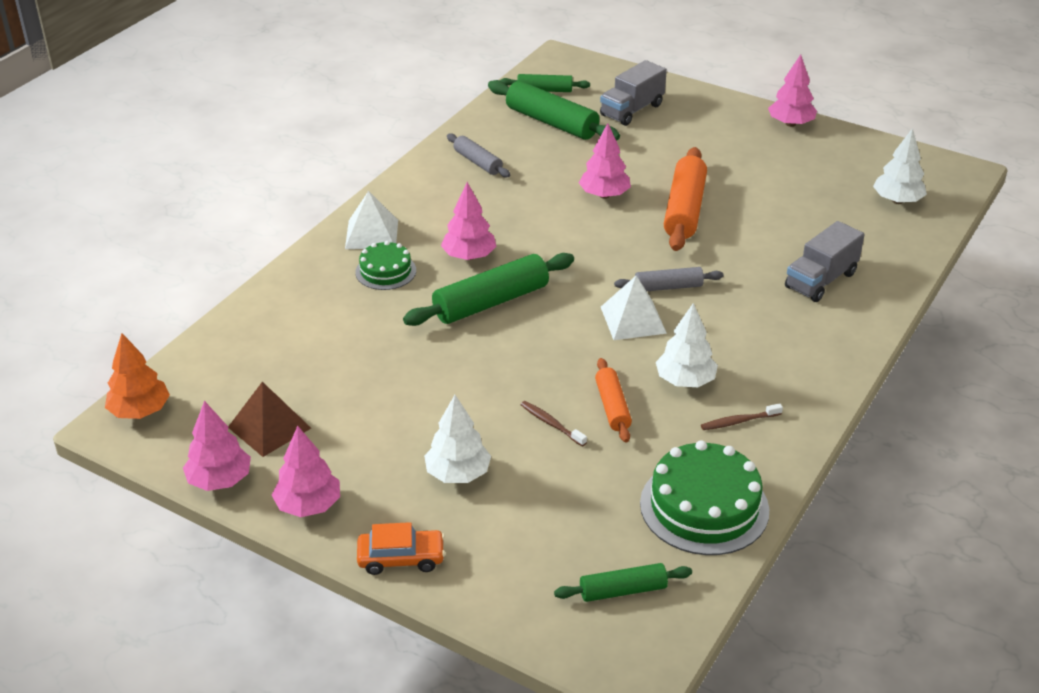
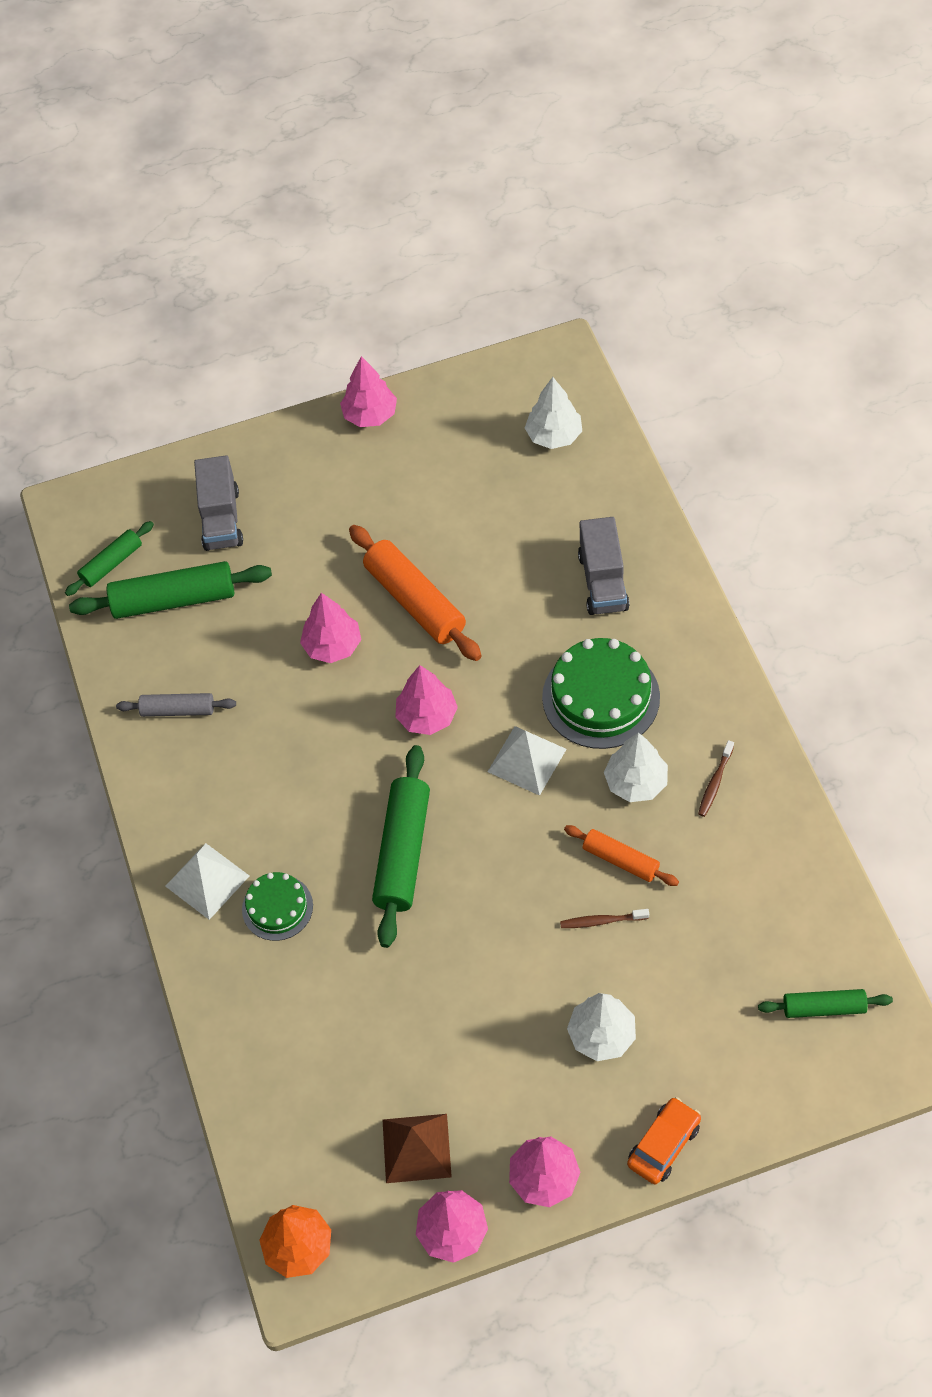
camera: 45 degrees left, 20 degrees up
pink tree [441,182,496,260] -> pink tree moved to [395,665,458,735]
green rolling pin [554,563,692,602] -> green rolling pin turned 60 degrees clockwise [758,989,893,1018]
grey rolling pin [614,267,724,291] -> none
green cake [640,440,769,555] -> green cake moved to [542,638,660,749]

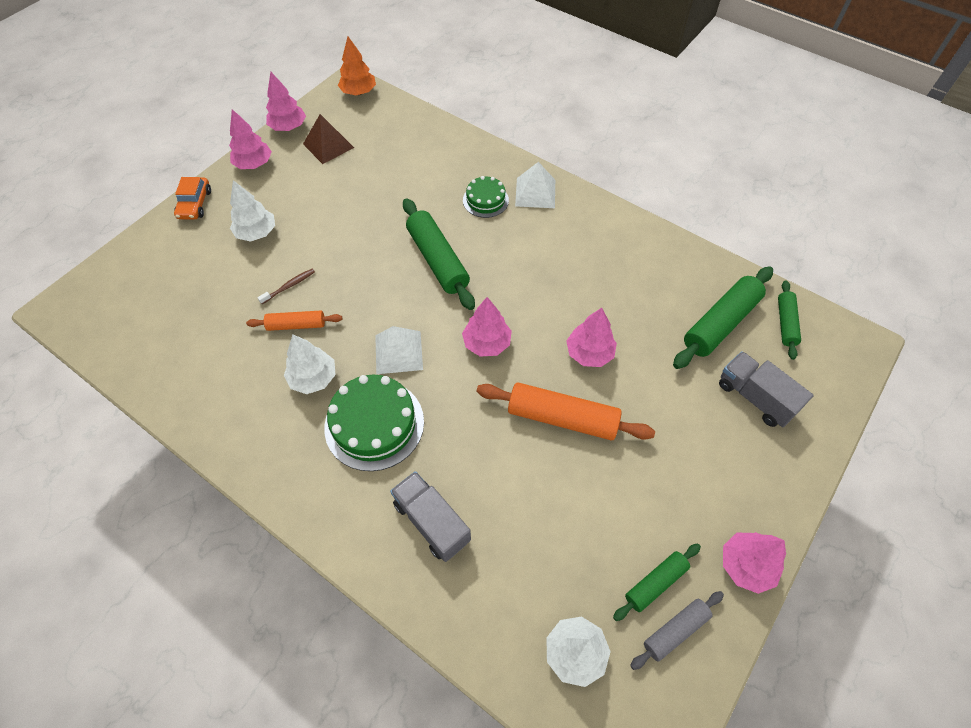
camera: 140 degrees right, 0 degrees up
grey rolling pin [116,693,236,717] -> grey rolling pin moved to [630,591,724,670]
brown toothbrush [698,740,734,817] -> none
green rolling pin [758,989,893,1018] -> green rolling pin moved to [613,543,701,621]

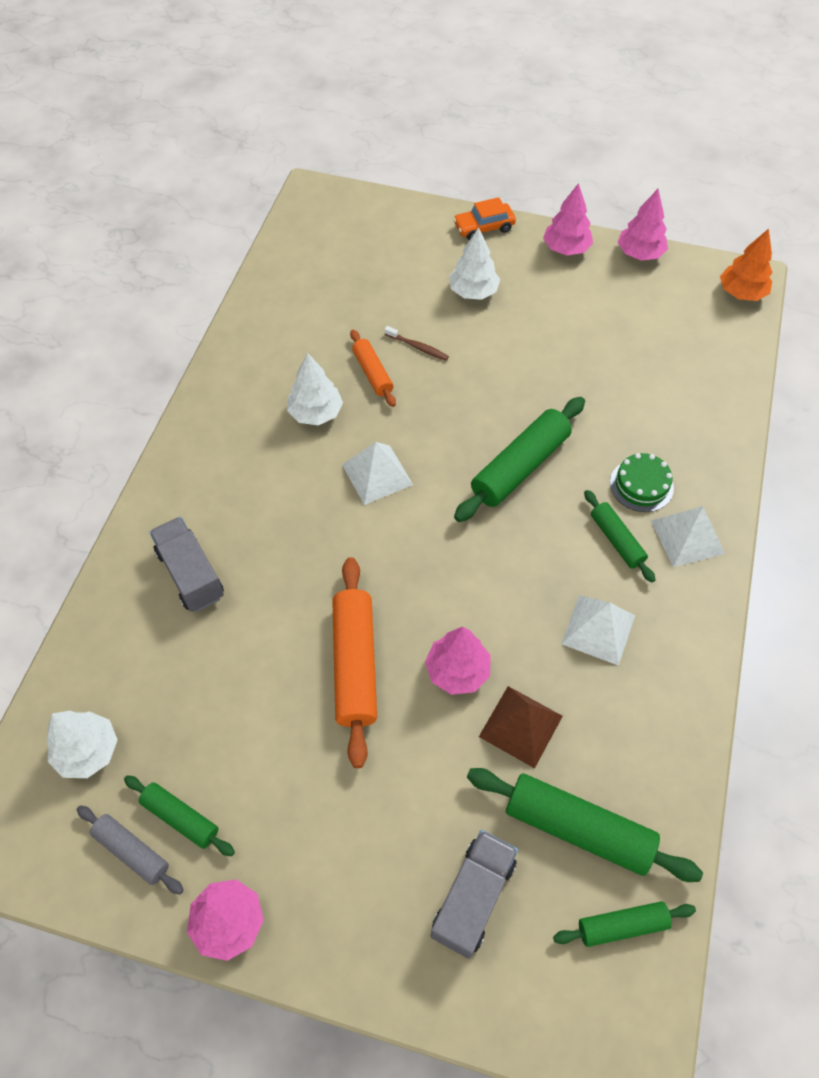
camera: 70 degrees right, 0 degrees up
brown pyramid [303,114,354,164] -> brown pyramid moved to [479,686,563,769]
green cake [324,375,424,471] -> none
grey truck [390,471,471,562] -> grey truck turned 60 degrees counterclockwise [149,517,224,612]
pink tree [462,297,512,356] -> none
none -> white pyramid [561,595,635,666]
none -> green rolling pin [584,490,656,583]

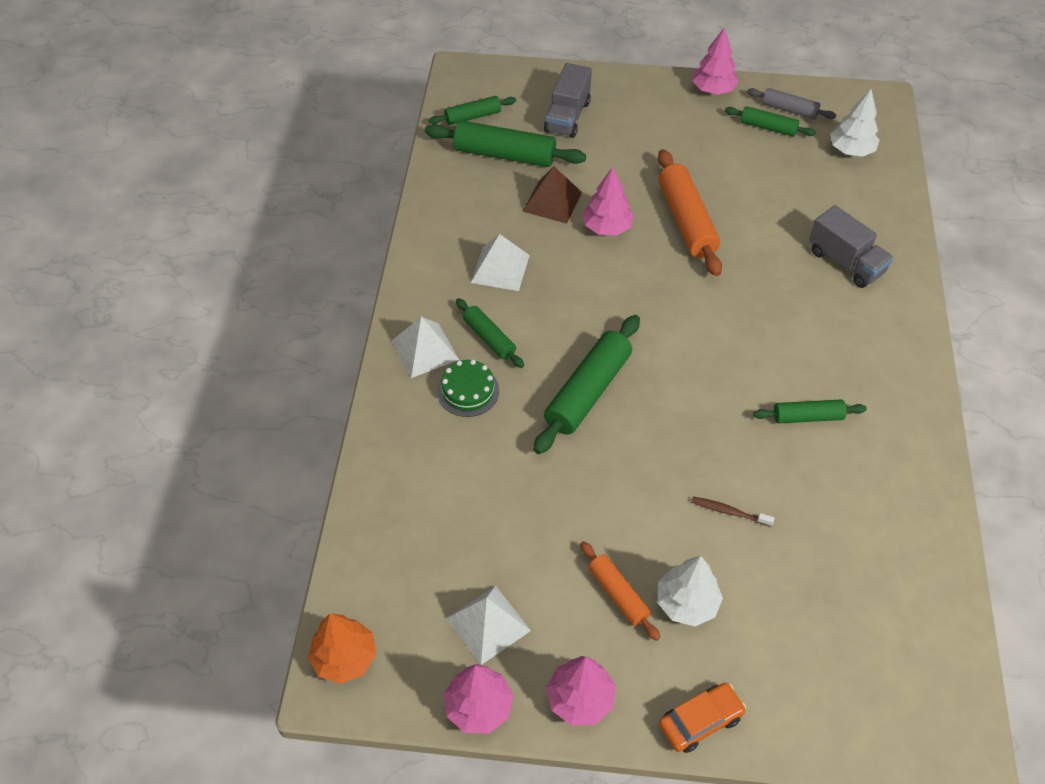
camera: 170 degrees right, 5 degrees down
white tree [287,353,343,425] -> green rolling pin [753,400,867,423]
white pyramid [342,442,413,505] -> white pyramid moved to [446,585,531,665]
orange rolling pin [350,330,396,407] -> orange rolling pin moved to [580,541,660,641]

